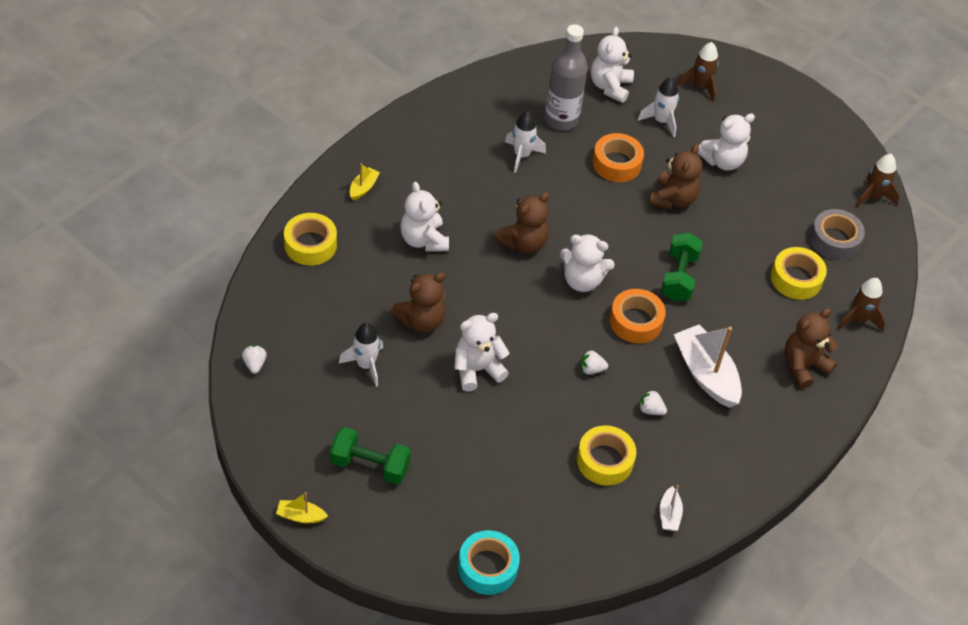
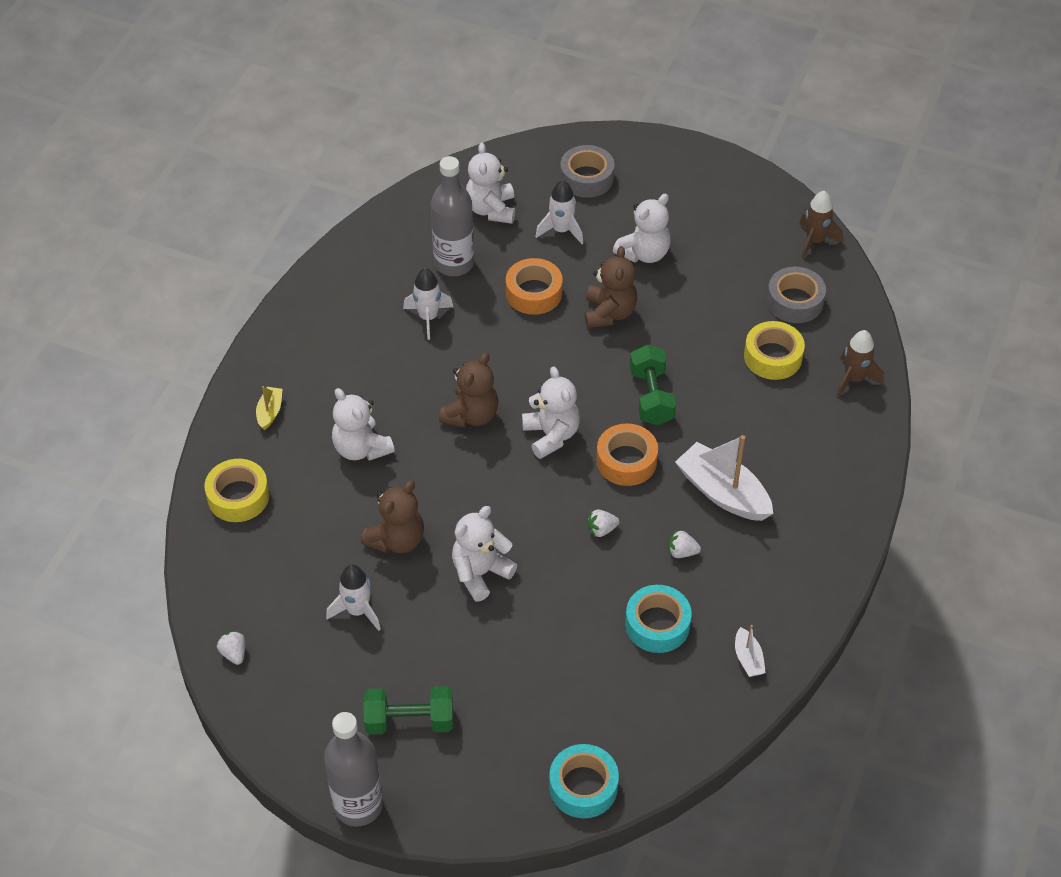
camera: 15 degrees left, 0 degrees up
yellow boat [276,492,328,523] -> grey bottle [324,712,383,827]
white teddy bear [560,234,615,292] -> white teddy bear turned 105 degrees counterclockwise [522,367,580,459]
yellow tape [577,425,636,486] -> turquoise tape [625,585,692,653]
brown rocket [677,42,719,102] -> grey tape [560,145,615,198]
brown teddy bear [785,308,838,389] -> none

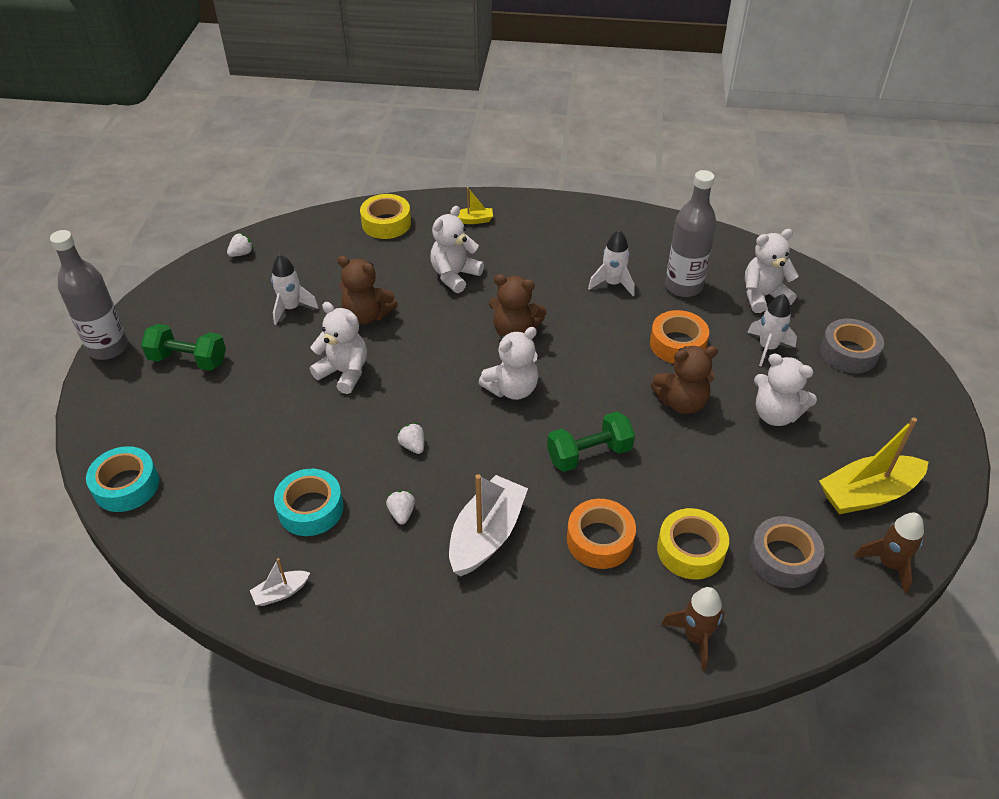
camera: 75 degrees right, 5 degrees down
green dumbbell [364,686,453,735] -> green dumbbell turned 60 degrees counterclockwise [141,324,226,371]
orange tape [596,423,658,486] -> orange tape moved to [567,499,636,569]
none -> yellow boat [819,417,928,514]

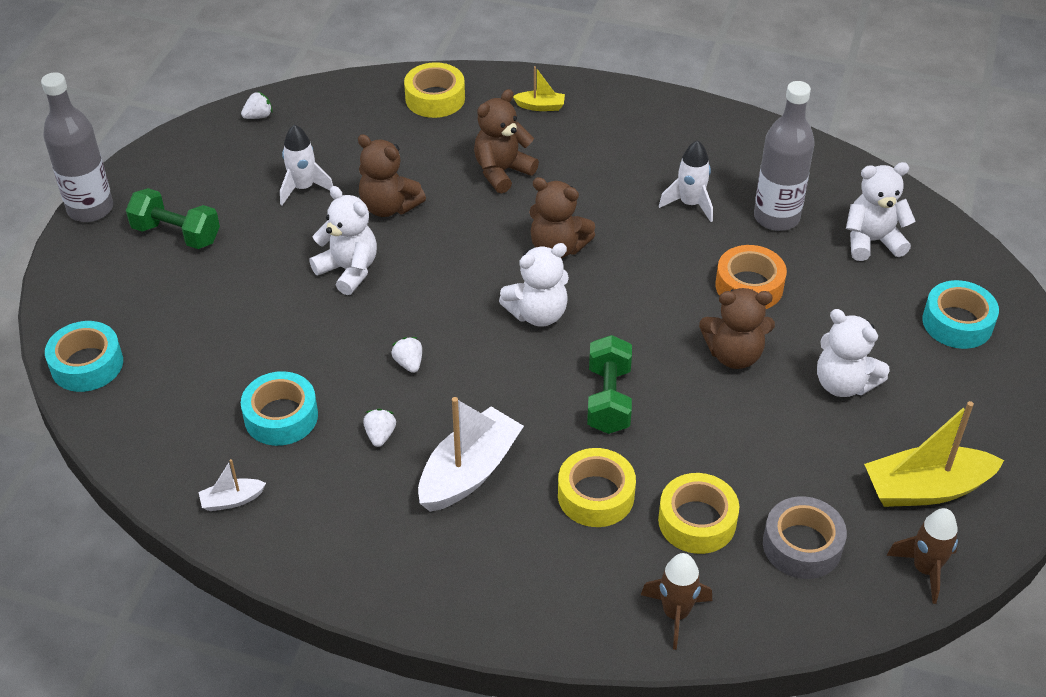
camera: 10 degrees right, 0 degrees up
white teddy bear [430,206,484,293] -> brown teddy bear [474,89,539,194]
green dumbbell [547,411,635,472] -> green dumbbell turned 75 degrees counterclockwise [587,335,632,434]
orange tape [567,499,636,569] -> yellow tape [558,448,636,527]
white rocket [747,294,797,367] -> none
grey tape [820,319,884,373] -> turquoise tape [922,280,999,349]

